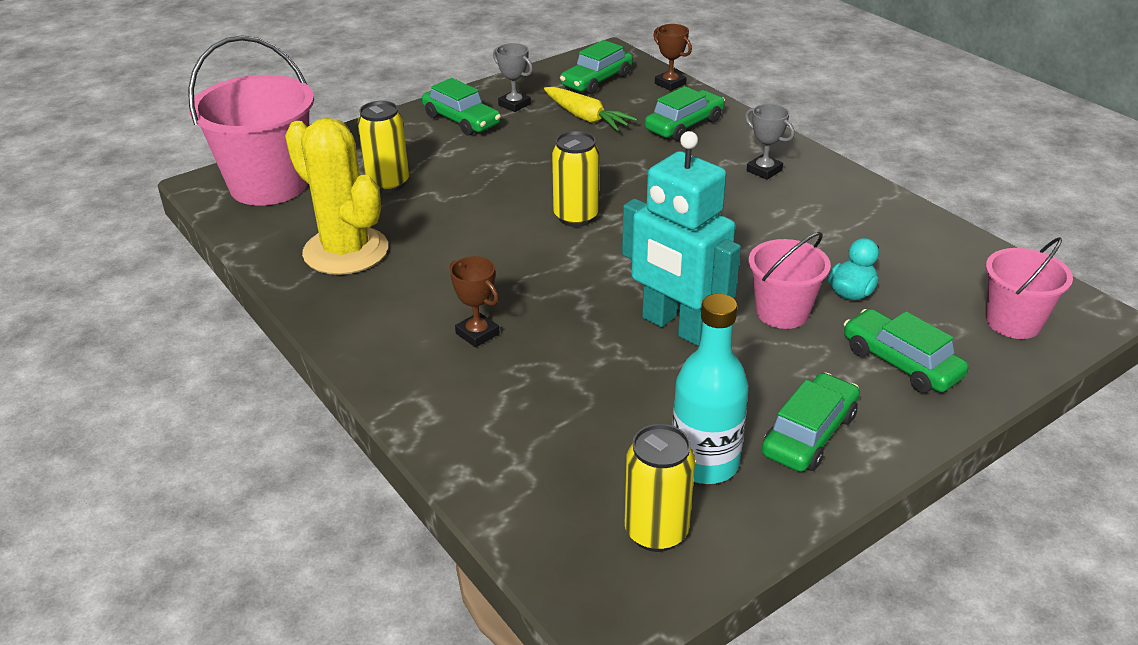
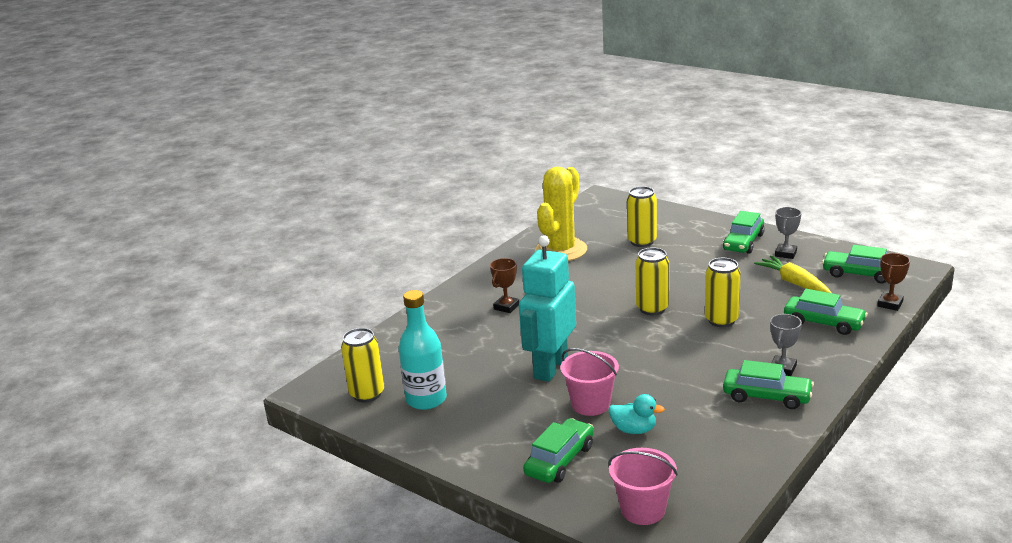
camera: 75 degrees right, 10 degrees down
pink bucket [188,35,314,206] -> none
yellow carrot [544,87,638,131] -> yellow carrot turned 120 degrees clockwise [754,256,832,293]
green car [762,373,860,472] -> green car moved to [723,360,814,409]
none -> yellow can [705,258,741,327]

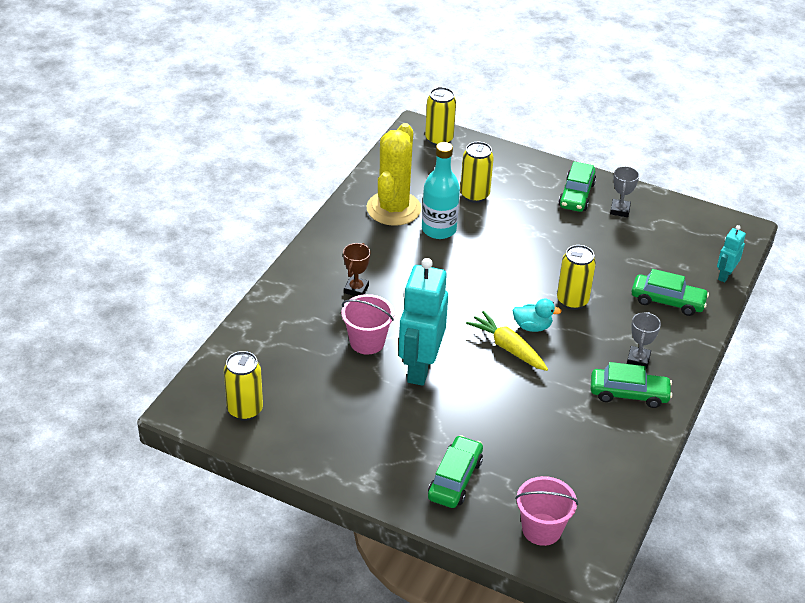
camera: 15 degrees left, 15 degrees up
turquoise bottle [399,290,447,410] -> turquoise bottle moved to [422,142,460,239]
pink bucket [561,348,619,416] -> pink bucket moved to [341,294,394,355]
turquoise duck [609,394,665,434] -> turquoise duck moved to [512,299,562,332]
yellow can [636,247,669,315] -> yellow can moved to [425,87,456,146]
yellow carrot [754,256,832,293] -> yellow carrot moved to [466,311,548,371]
green car [822,245,887,283] -> none
brown trophy [877,253,910,311] -> turquoise robot [717,225,746,282]

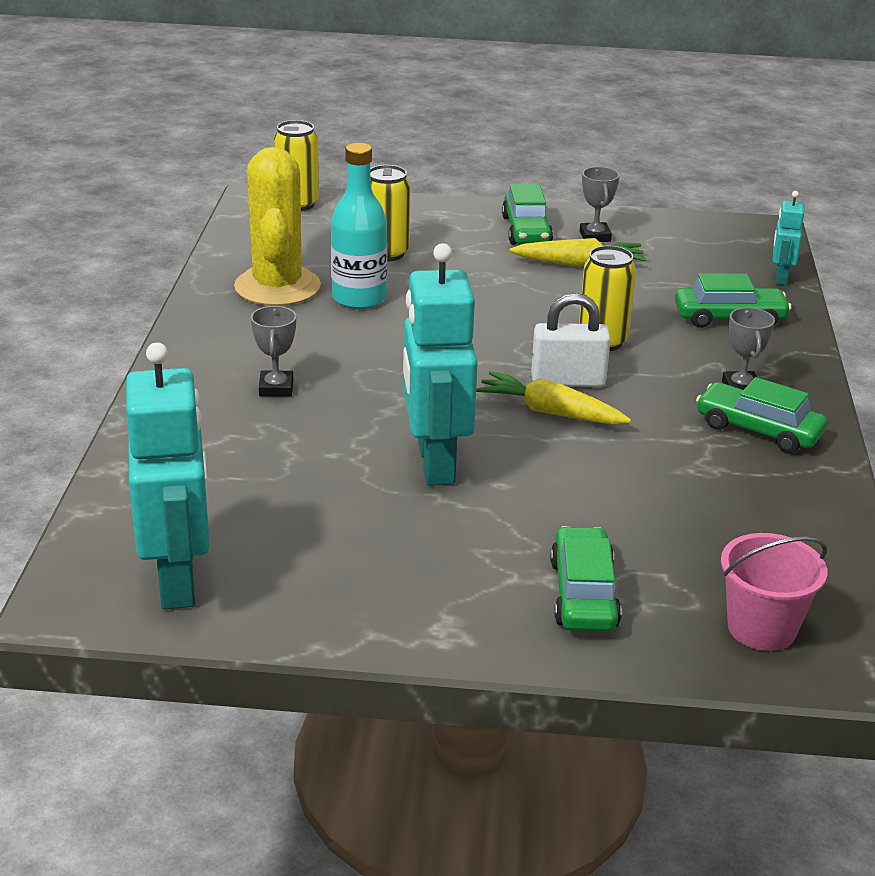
camera: 20 degrees left, 10 degrees down
yellow can [224,351,263,421] -> turquoise robot [126,343,210,609]
pink bucket [341,294,394,355] -> none
brown trophy [343,243,371,296] -> grey trophy [251,306,296,397]
turquoise duck [512,299,562,332] -> white padlock [531,293,611,387]
green car [591,362,672,408] -> green car turned 135 degrees counterclockwise [696,377,827,453]
none -> yellow carrot [509,238,646,266]

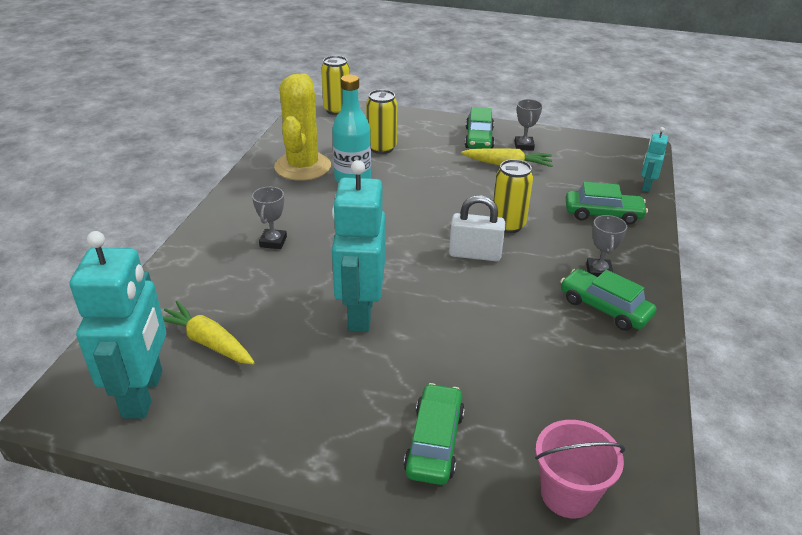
camera: 10 degrees right, 5 degrees up
yellow carrot [476,371,631,425] -> yellow carrot moved to [163,301,255,364]

